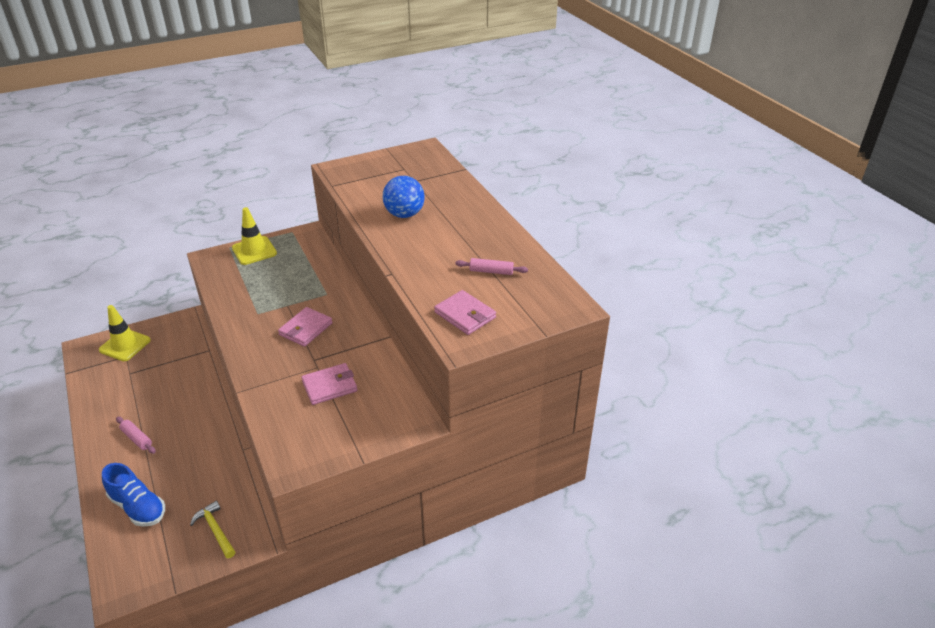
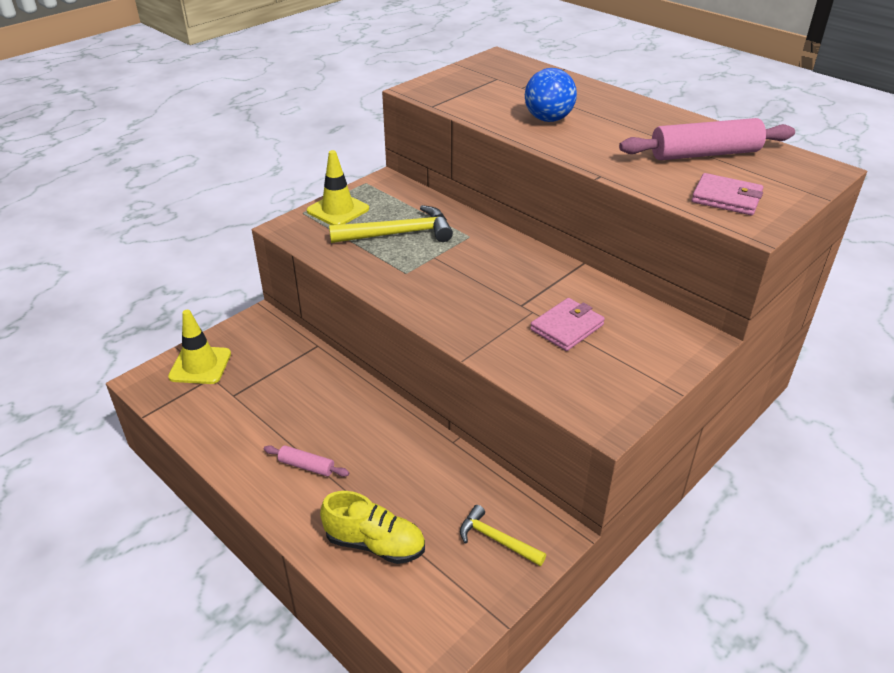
camera: 20 degrees left, 0 degrees up
blue shoe [102,463,165,527] -> yellow shoe [320,491,425,564]
pink wallet [278,307,333,347] -> none
pink rolling pin [455,258,528,275] -> pink rolling pin [619,118,795,160], size x2.08
none -> yellow hammer [329,205,453,243]

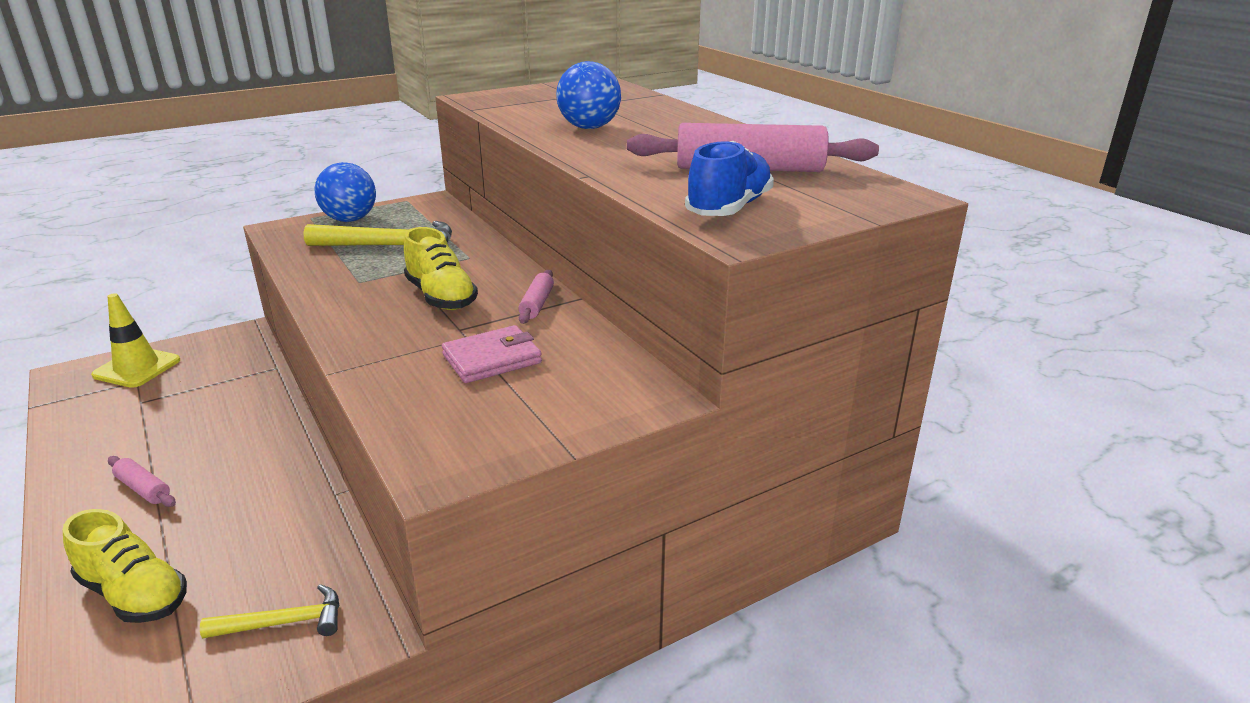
camera: 15 degrees right, 10 degrees down
yellow traffic cone [307,150,369,225] -> blue ball [314,162,376,222]
yellow hammer [460,505,546,566] -> yellow hammer turned 120 degrees clockwise [200,584,339,638]
pink wallet [692,173,763,215] -> blue shoe [685,141,774,216]
none -> yellow shoe [404,227,478,310]
none -> pink rolling pin [518,270,554,324]

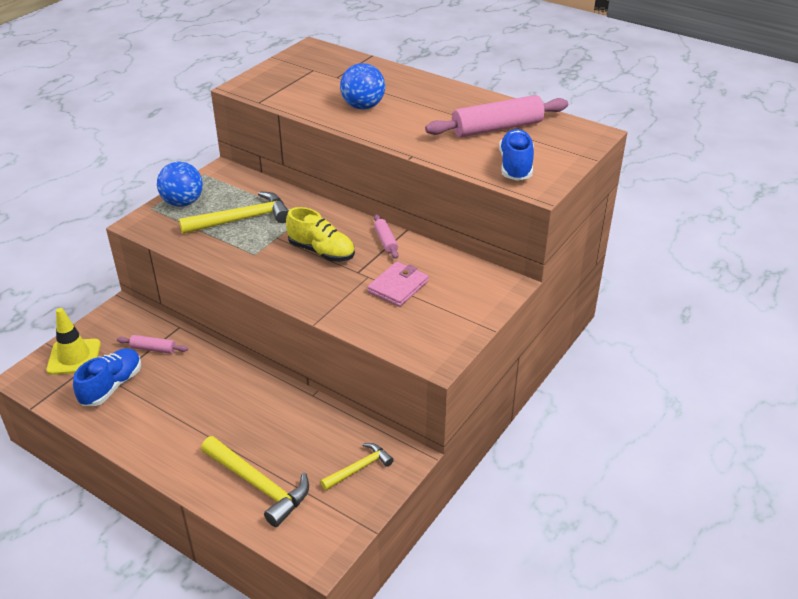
camera: 25 degrees left, 10 degrees up
yellow shoe [63,509,187,623] -> yellow hammer [201,436,309,527]
pink rolling pin [108,456,176,507] -> pink rolling pin moved to [117,335,188,354]
none -> blue shoe [73,348,141,406]

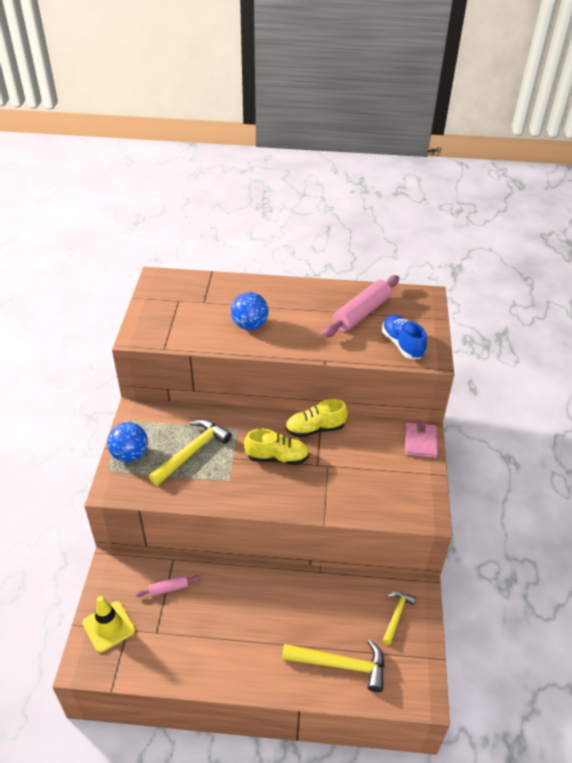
camera: 30 degrees left, 5 degrees up
blue shoe [73,348,141,406] -> none
pink wallet [368,262,429,307] -> pink wallet moved to [405,422,438,458]
pink rolling pin [374,214,398,259] -> yellow shoe [285,399,348,438]

